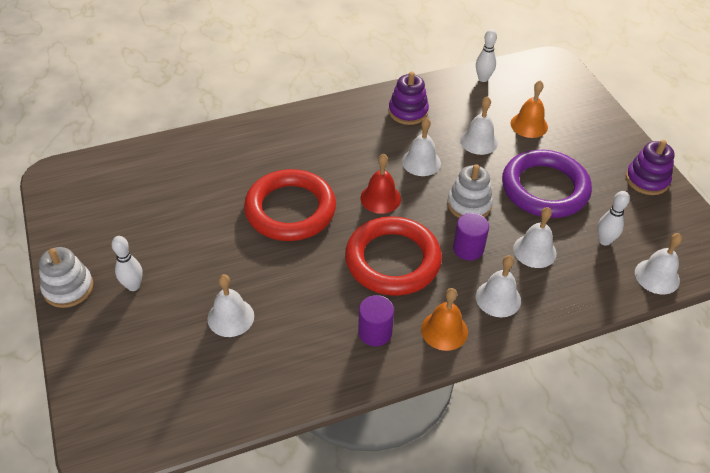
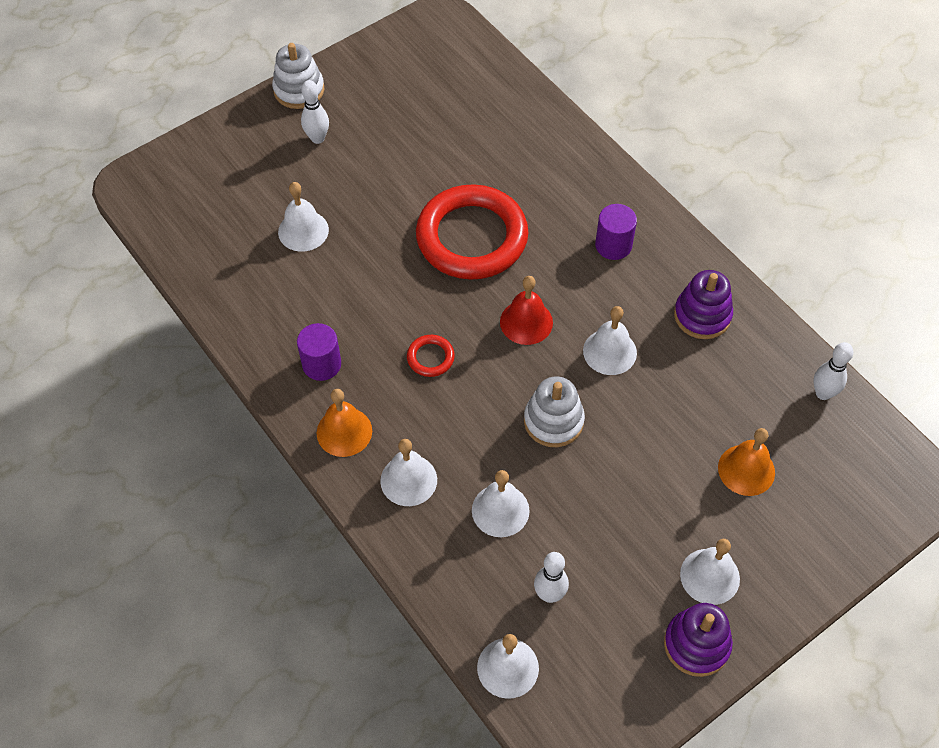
camera: 75 degrees right, 10 degrees up
red ring [345,216,442,296] -> red ring [407,335,455,377], size x0.40
purple cylinder [453,213,489,261] -> purple cylinder moved to [595,204,637,260]
white bell [460,96,498,155] -> white bell moved to [680,539,740,605]
purple ring [502,150,592,218] -> none

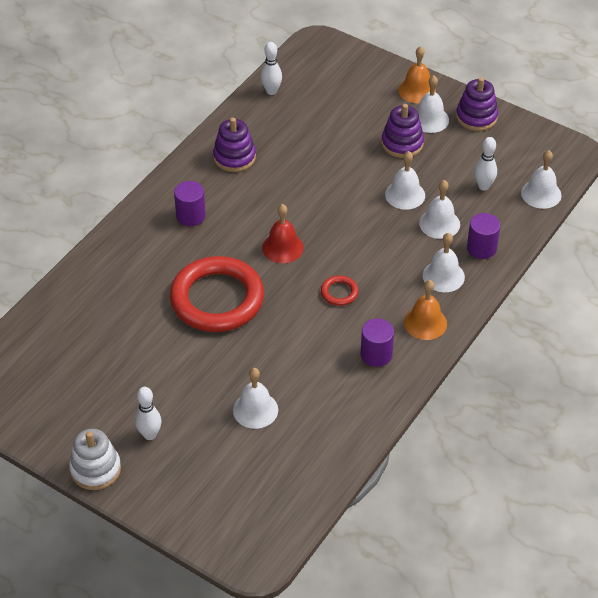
camera: 110 degrees left, 10 degrees down
white stacking toy [524,376,585,447] -> none
white bell [583,306,637,375] -> white bell moved to [385,151,425,210]
orange bell [718,428,775,496] -> orange bell moved to [398,46,436,103]
none -> purple stacking toy [381,104,424,158]
none -> purple cylinder [467,213,500,259]

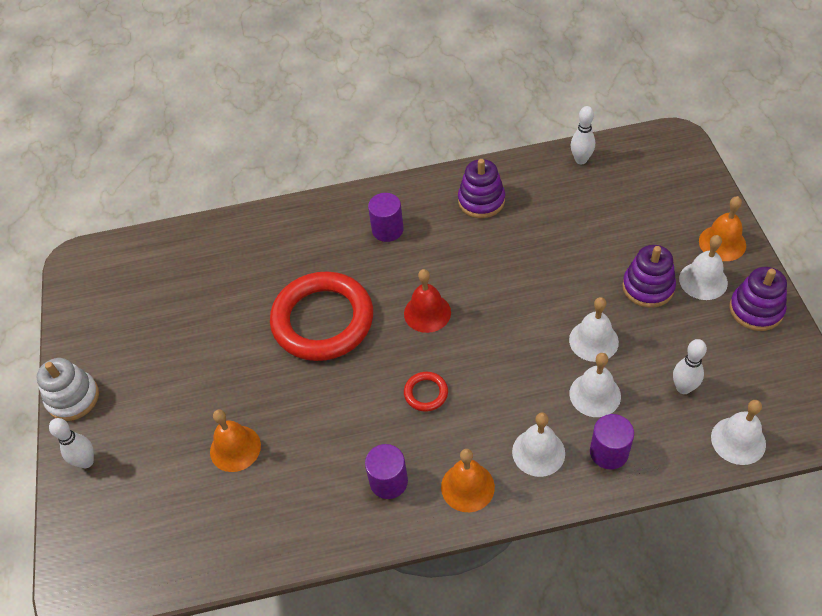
camera: 50 degrees right, 5 degrees up
white bowling pin [135,387,162,440] -> white bowling pin moved to [49,418,94,468]
white bell [233,368,278,429] -> orange bell [210,409,261,472]

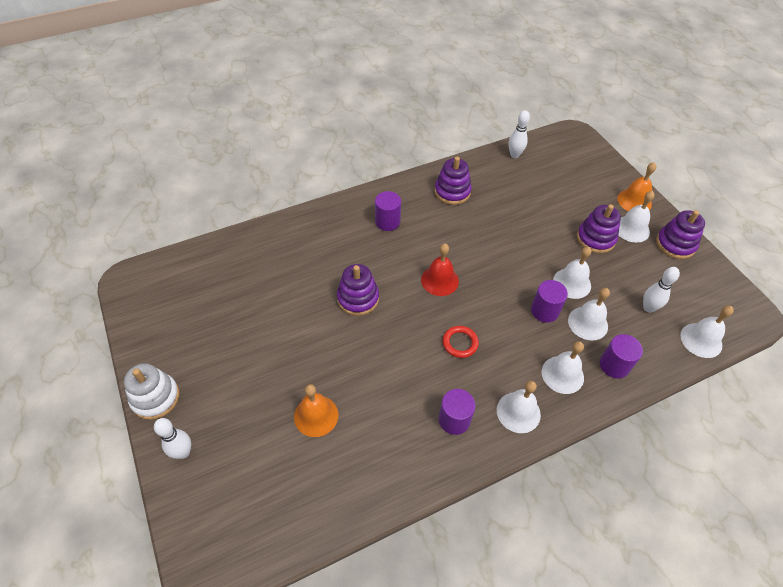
camera: 20 degrees left, 0 degrees up
red ring [270,271,373,361] -> purple stacking toy [337,264,379,316]
orange bell [441,449,495,512] -> white bell [497,381,541,433]
none -> purple cylinder [531,280,568,323]

